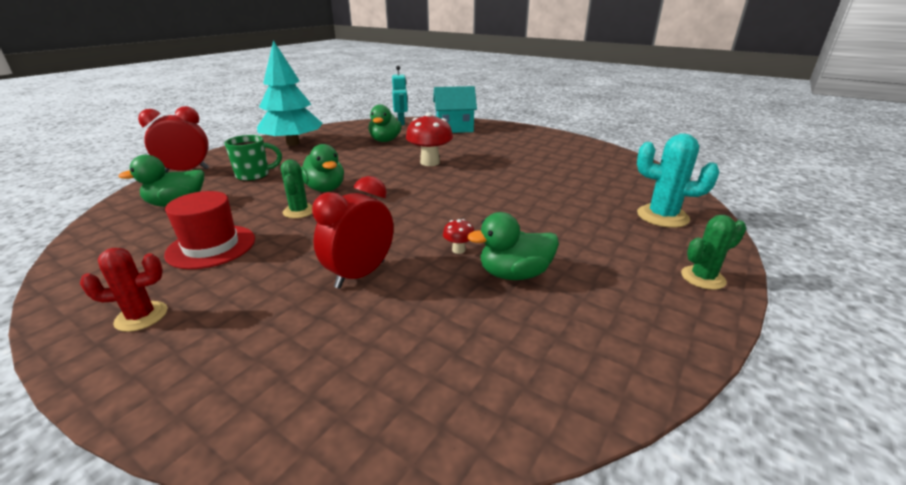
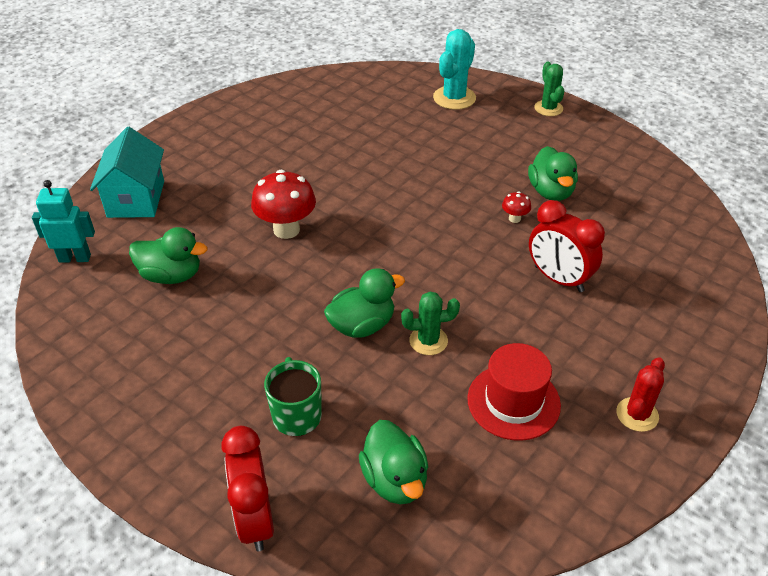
camera: 85 degrees left, 15 degrees up
red cactus [80,248,167,332] -> red cactus turned 45 degrees clockwise [616,357,665,432]
turquoise tree [257,40,323,146] -> none

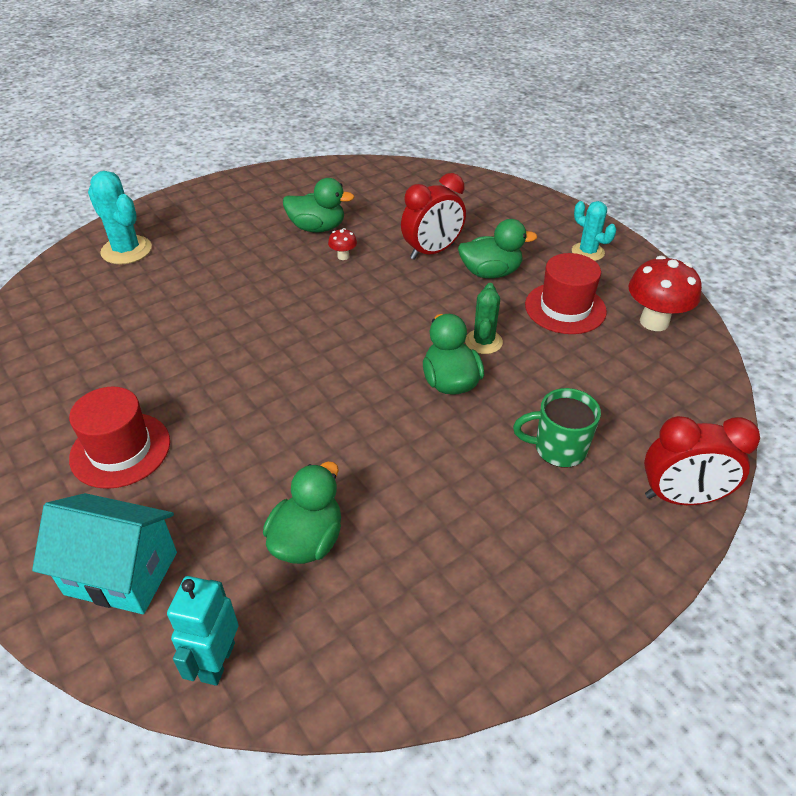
camera: 75 degrees left, 0 degrees up
red mushroom [251,170,316,239] -> red mushroom moved to [629,256,702,331]
green duck [359,420,428,504] -> green duck moved to [458,219,537,278]
green cactus [534,62,564,116] -> none
red cactus [616,357,665,432] -> turquoise cactus [572,201,616,261]
none -> red hat [69,387,170,489]

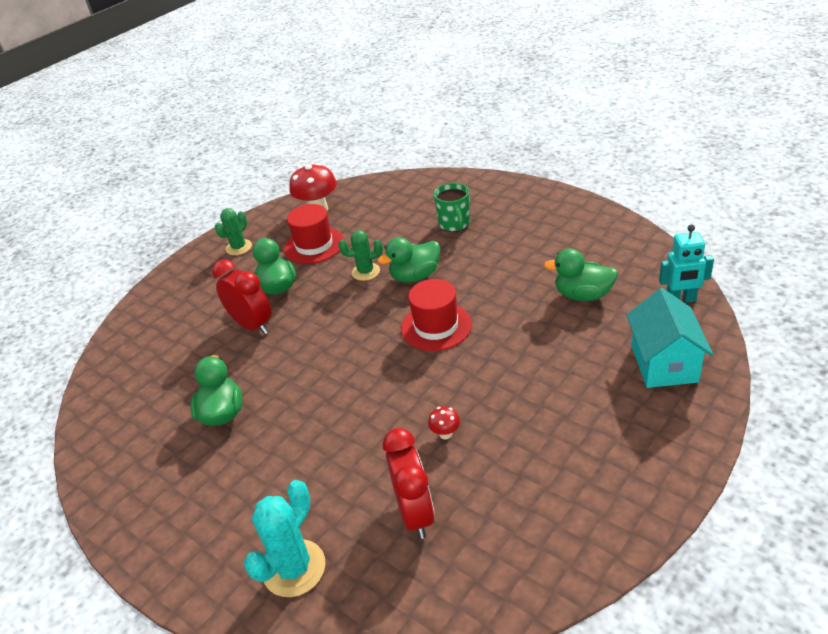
camera: 100 degrees left, 5 degrees down
red hat [69,387,170,489] -> red hat moved to [401,279,472,351]
red mushroom [328,228,357,260] -> red mushroom moved to [428,406,460,439]
turquoise cactus [572,201,616,261] -> green cactus [215,208,252,255]
red clock [644,416,760,505] -> red clock moved to [383,428,435,539]

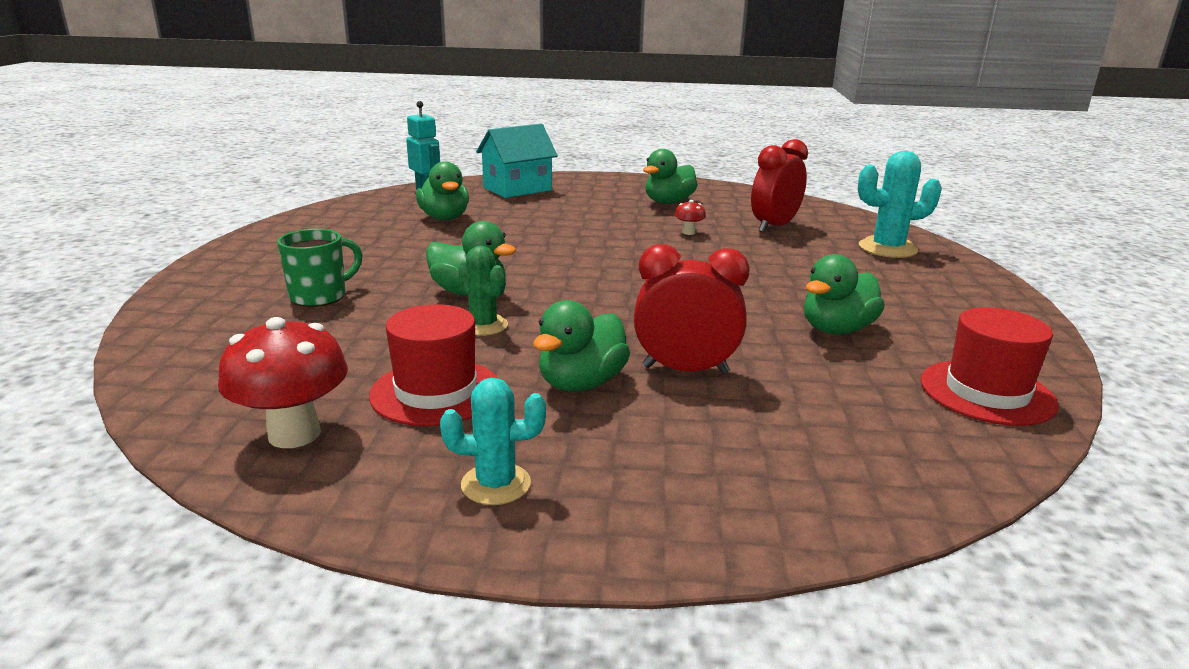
camera: 130 degrees left, 15 degrees down
red clock [212,260,272,334] -> red clock turned 90 degrees clockwise [634,244,750,374]
green cactus [215,208,252,255] -> turquoise cactus [440,378,546,505]
red hat [401,279,472,351] -> red hat moved to [920,307,1059,426]
none -> green duck [643,149,698,204]

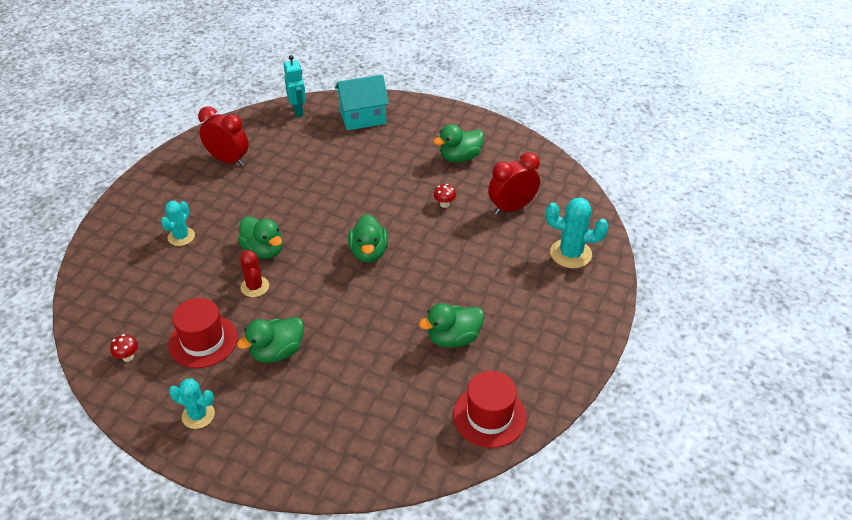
camera: 20 degrees right, 20 degrees up
red mushroom [218,317,348,448] -> red mushroom [110,334,138,362], size x0.47
green mug [277,229,362,307] -> turquoise cactus [161,201,195,246]
green duck [416,161,469,220] -> green duck moved to [348,214,388,263]
green cactus [458,246,508,336] -> red cactus [240,250,269,297]
red clock [634,244,750,374] -> red clock moved to [198,106,249,166]

